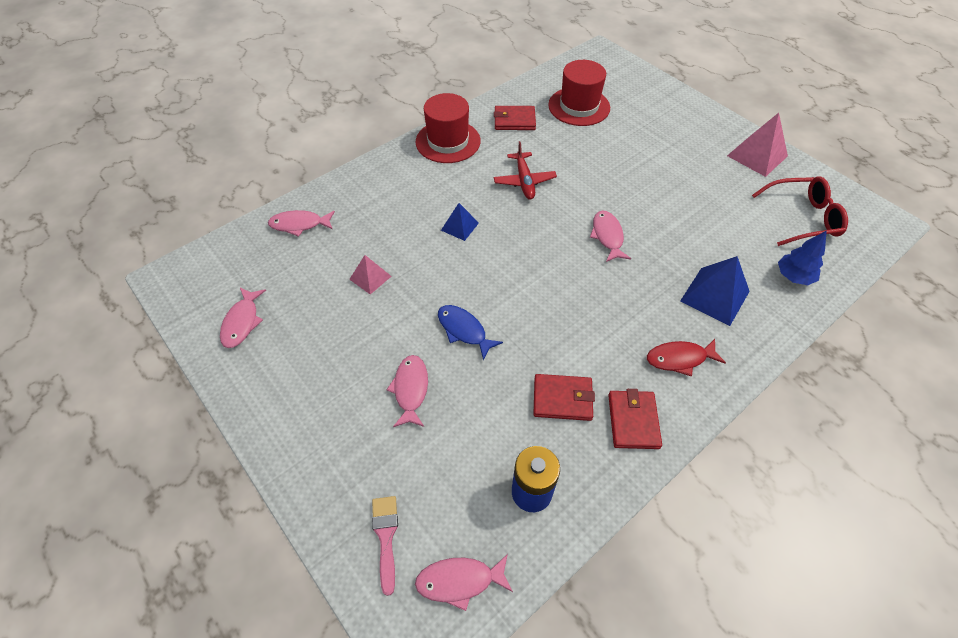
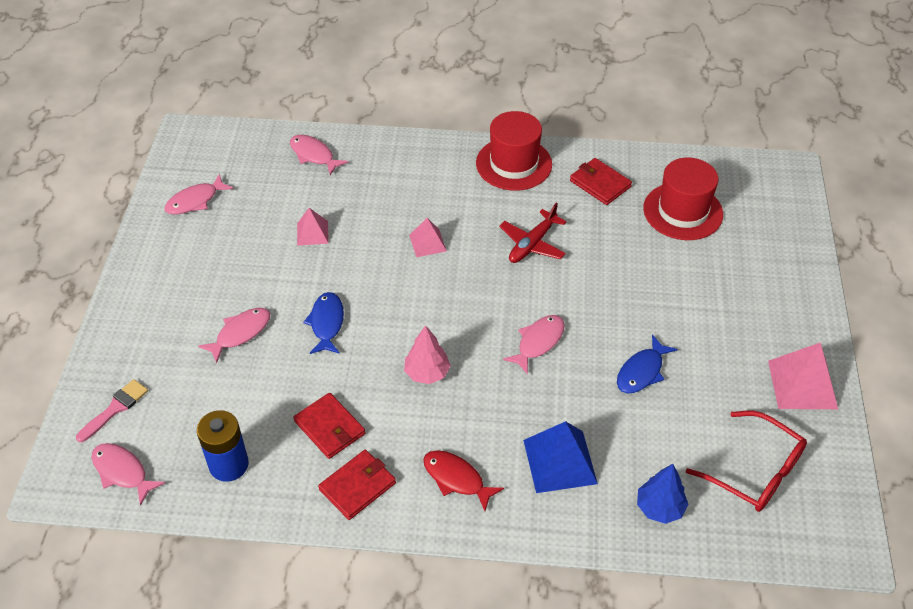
camera: 45 degrees right, 5 degrees down
blue pyramid [441,203,479,241] -> pink pyramid [409,218,447,257]
none -> pink tree [404,325,451,384]
none -> blue fish [617,335,678,393]

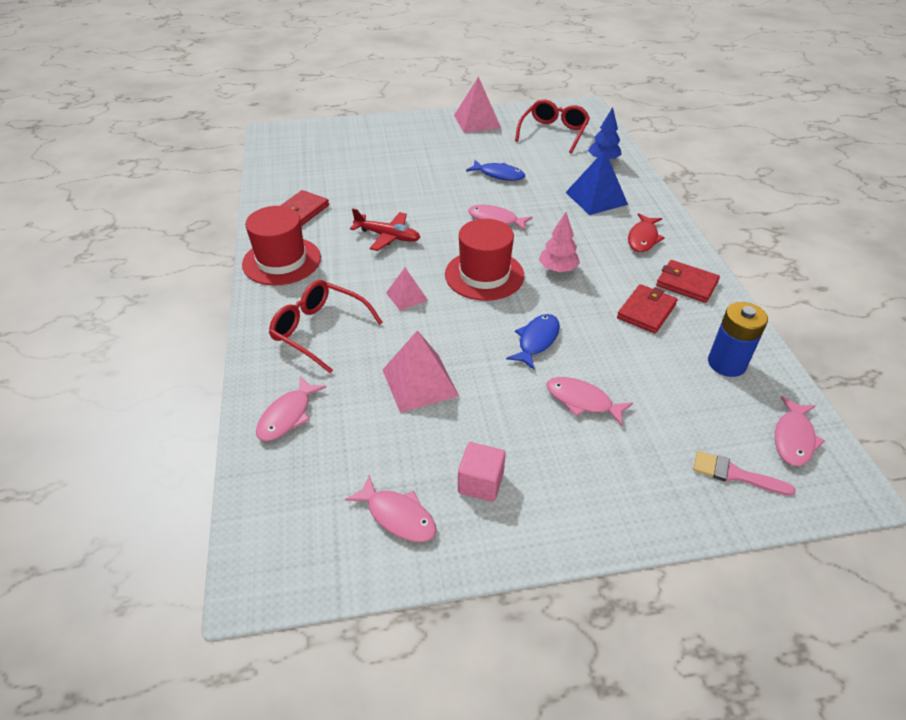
camera: 105 degrees left, 5 degrees down
pink pyramid [297,208,329,246] -> pink pyramid [383,330,459,413], size x1.70
blue fish [303,292,344,354] -> blue fish turned 135 degrees clockwise [506,314,560,370]
red hat [643,158,723,240] -> red hat moved to [445,219,524,301]
none -> red glasses [269,280,383,373]
none -> pink cube [458,442,506,502]

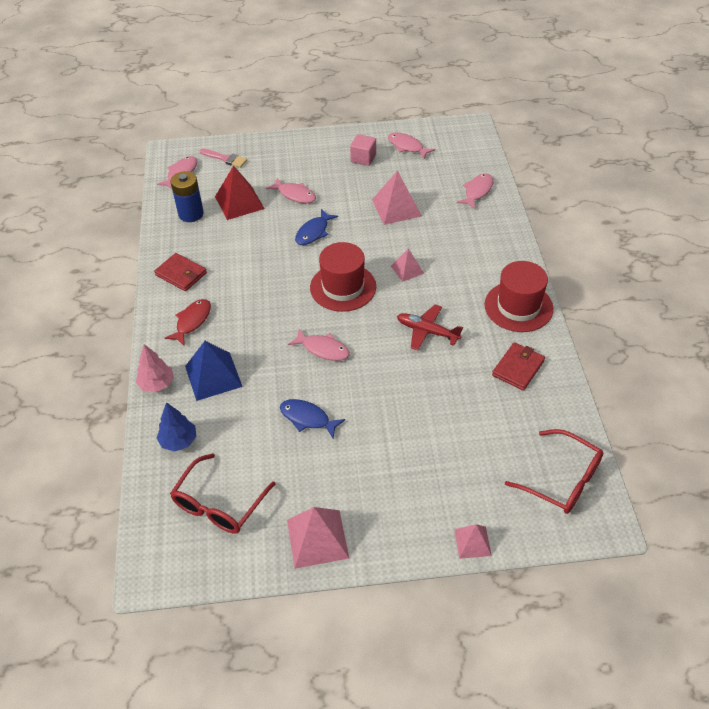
camera: 175 degrees left, 5 degrees up
red glasses [269,280,383,373] -> red glasses moved to [505,429,603,514]
pink tree [539,212,580,272] -> pink tree moved to [136,344,174,392]
red wallet [617,284,678,334] -> none
none -> red pyramid [215,165,265,220]
none -> pink pyramid [454,524,492,559]

